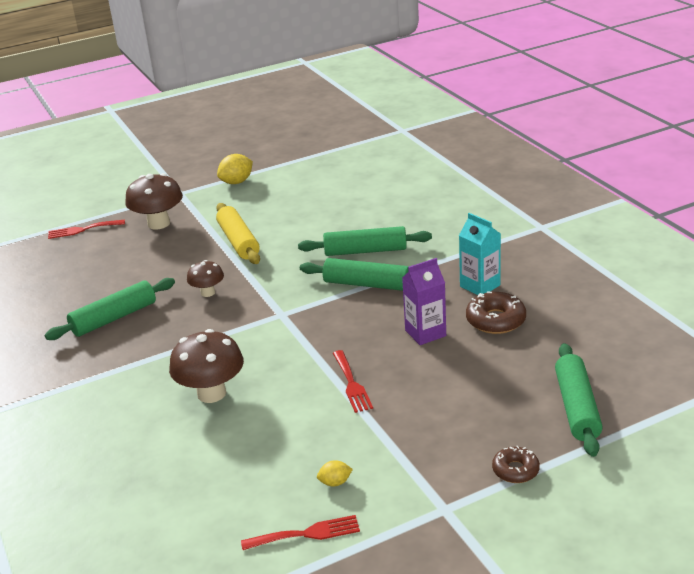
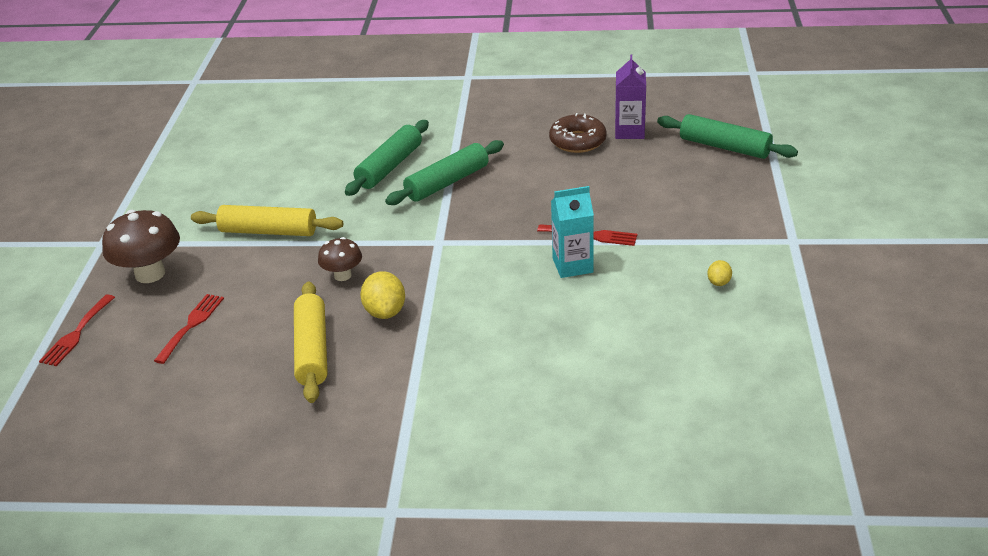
camera: 60 degrees left, 5 degrees up
green rolling pin [45,278,175,340] -> yellow rolling pin [294,281,327,403]
brown mushroom [169,329,244,403] -> none
yellow lemon [217,154,253,184] -> yellow lemon moved to [360,271,405,319]
red fork [241,515,360,550] -> red fork moved to [154,294,224,364]
purple carton [402,258,446,345] -> purple carton moved to [615,55,646,139]
turquoise carton [459,213,501,295] -> turquoise carton moved to [551,186,594,278]
brown donut [492,446,540,483] -> none

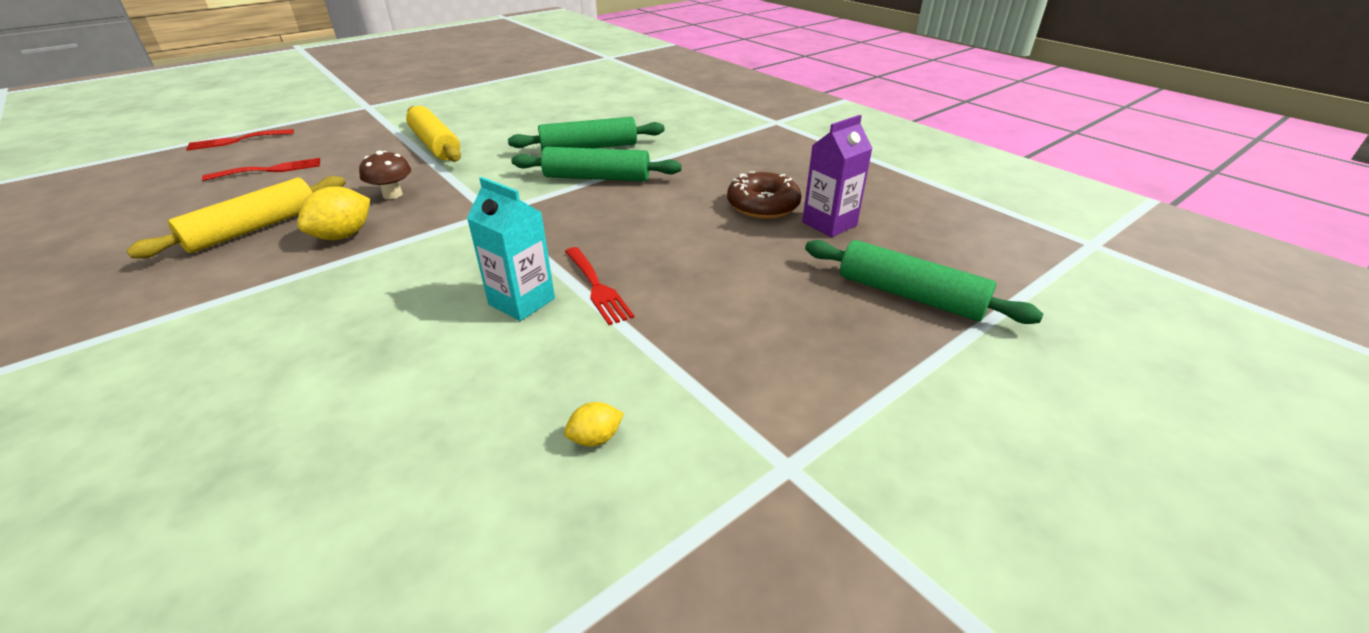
camera: 45 degrees right, 0 degrees up
brown mushroom [102,210,180,283] -> none
green rolling pin [657,114,798,159] -> green rolling pin turned 45 degrees counterclockwise [805,240,1043,324]

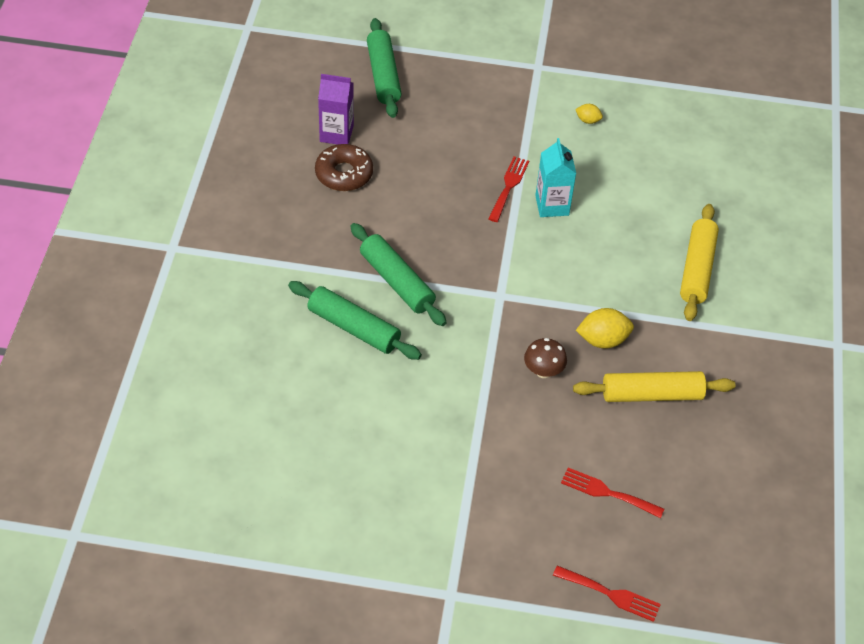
camera: 135 degrees left, 15 degrees up
yellow rolling pin [406,106,461,162] -> yellow rolling pin moved to [680,204,719,321]

